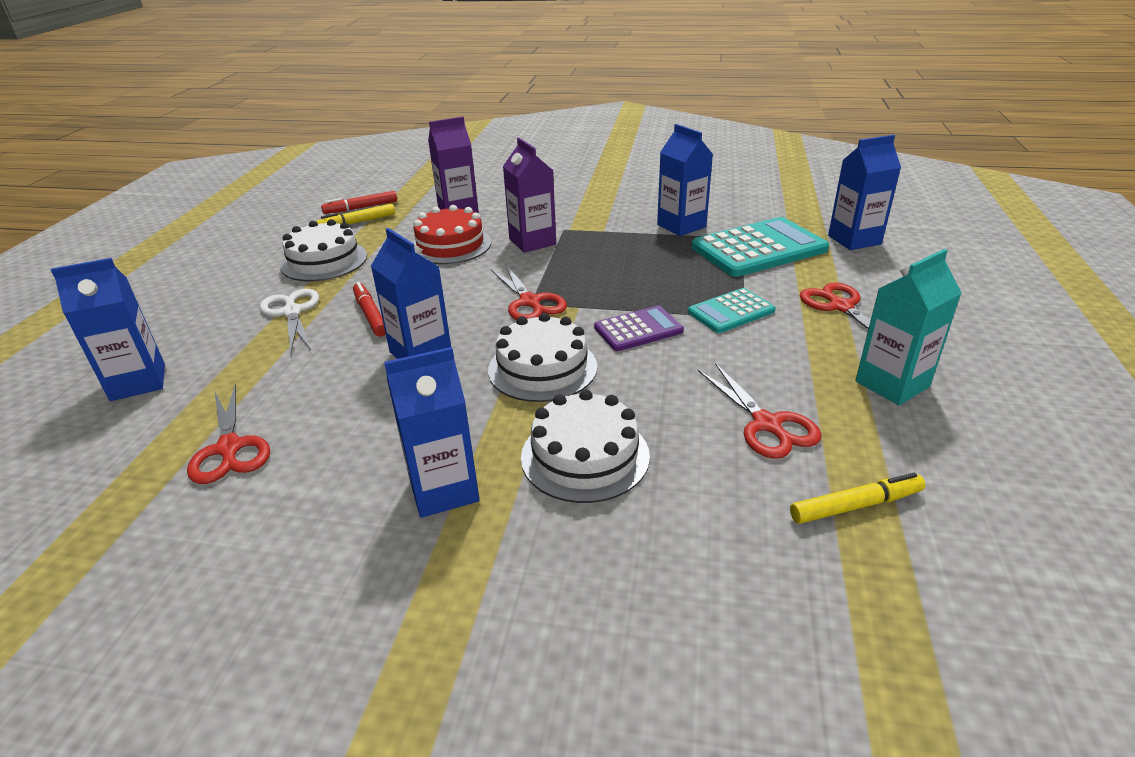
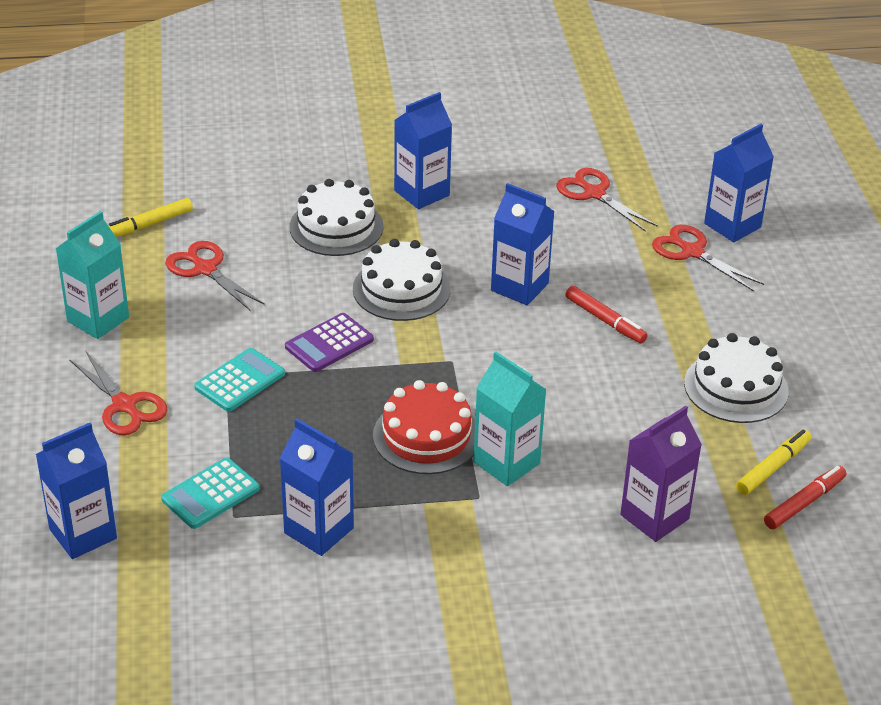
camera: 160 degrees right, 5 degrees up
white scissors [260,289,319,352] -> none
red cake [412,205,492,264] -> red cake moved to [373,380,475,474]
red scissors [491,264,567,320] -> red scissors moved to [652,225,764,291]
purple carton [503,138,556,253] -> turquoise carton [473,351,547,486]
turquoise calculator [692,217,829,277] -> turquoise calculator [161,458,260,529], size x0.56

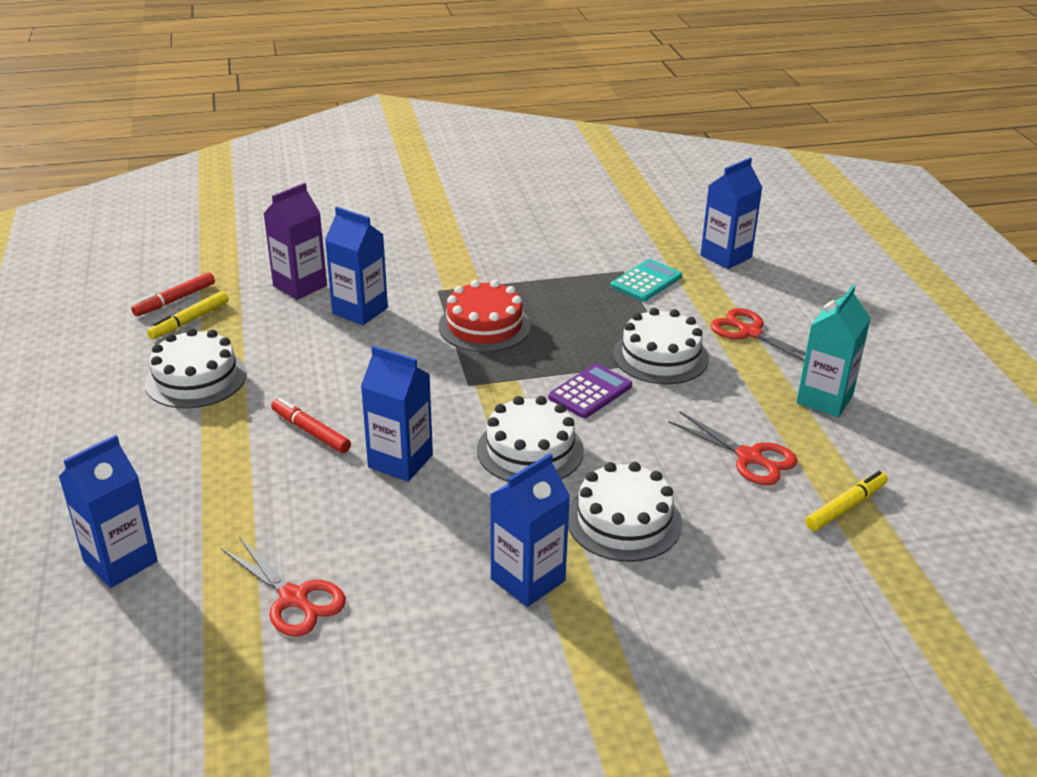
camera: 175 degrees right, 5 degrees down
turquoise calculator [194,348,285,412] -> white cake [613,308,709,384]
blue carton [280,419,354,556] -> blue carton moved to [325,207,388,325]
turquoise carton [473,351,547,486] -> none
red scissors [652,225,764,291] -> none

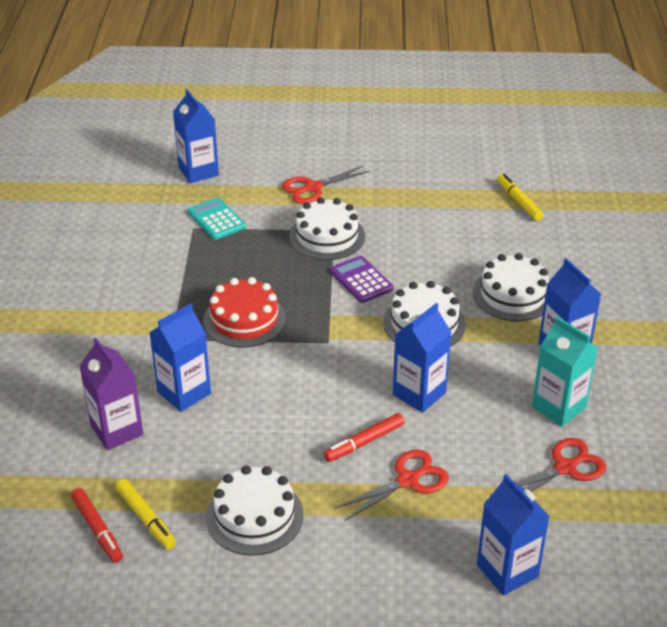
camera: 75 degrees left, 5 degrees up
red scissors [668,411,798,485] -> red scissors moved to [335,450,449,521]
turquoise carton [796,285,871,417] -> turquoise carton moved to [532,317,598,427]

